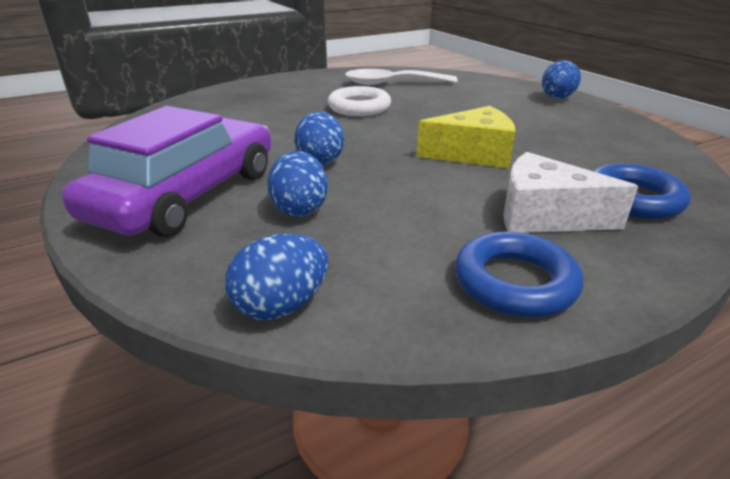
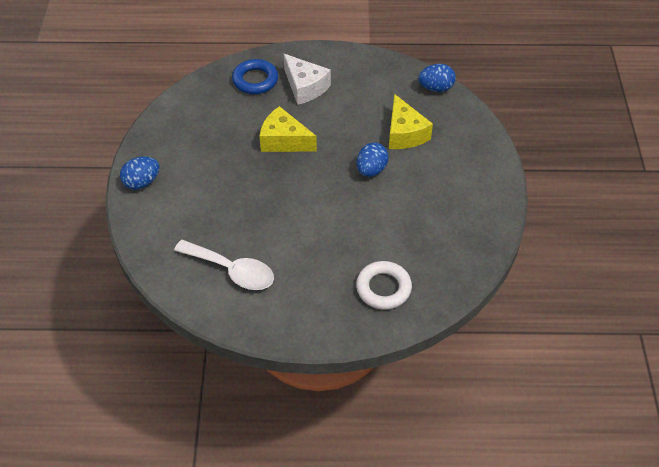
camera: 150 degrees left, 20 degrees up
purple car [62,106,271,237] -> none
blue egg [268,151,328,217] -> yellow cheese [389,94,433,149]
white ring [328,86,391,116] -> white ring moved to [356,261,412,310]
blue ring [455,231,583,317] -> none

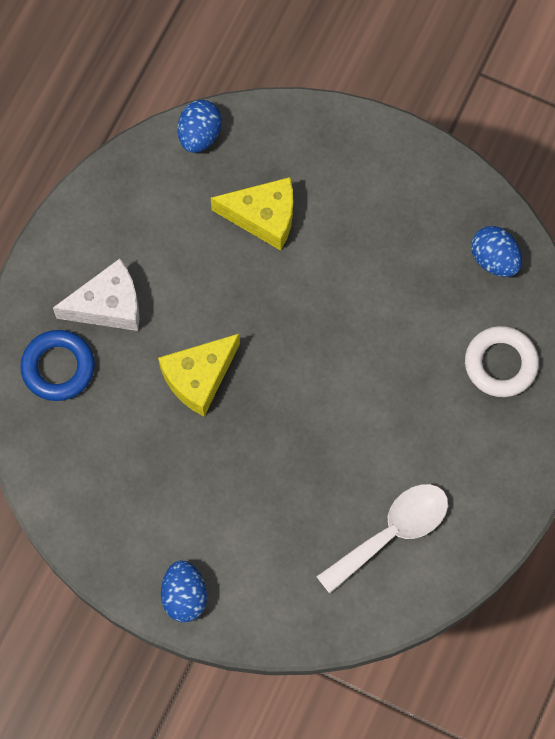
camera: 65 degrees left, 20 degrees up
blue egg [357,142,389,177] -> blue egg moved to [471,226,522,277]

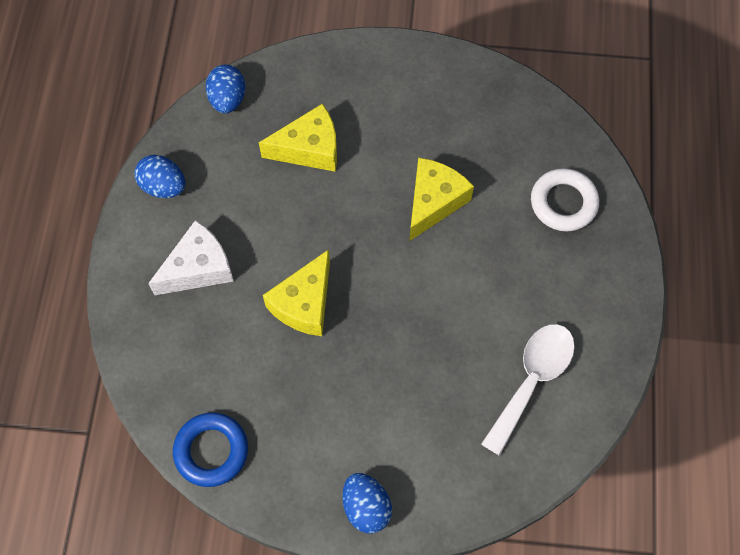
camera: 20 degrees left, 5 degrees down
blue ring [20,330,95,401] -> blue ring moved to [173,413,248,487]
blue egg [471,226,522,277] -> blue egg moved to [134,155,185,198]
none -> yellow cheese [409,157,474,241]

